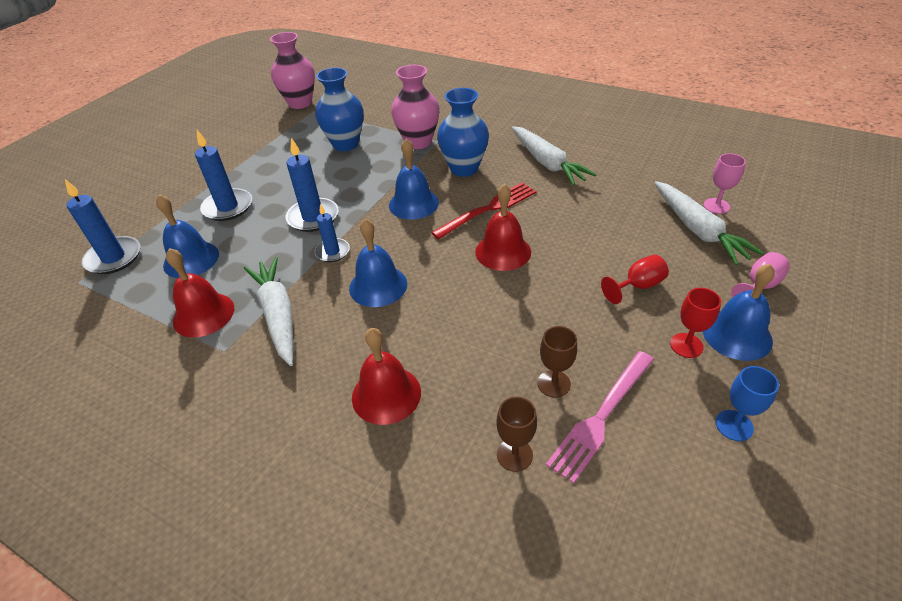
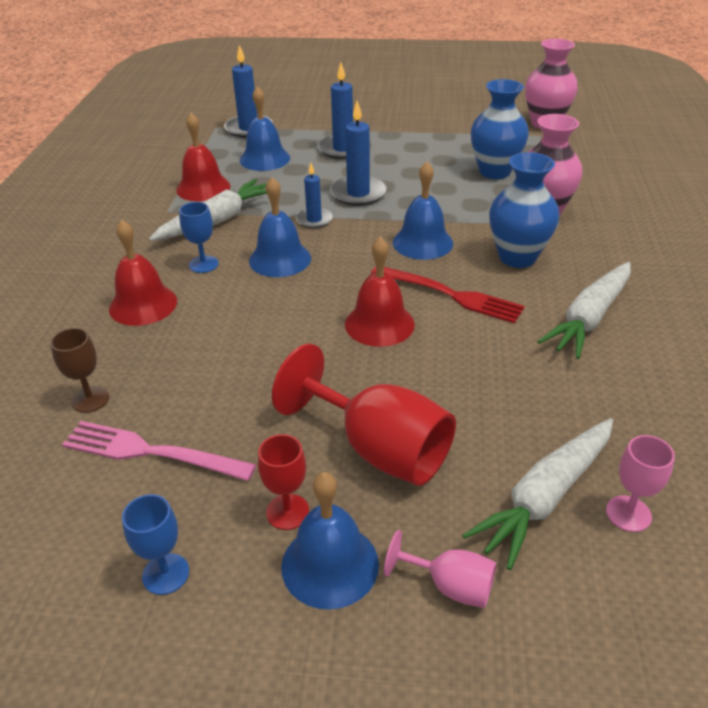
camera: 65 degrees right, 5 degrees down
brown goblet [538,326,577,398] -> none
red goblet [601,255,669,304] -> red goblet [272,344,456,486], size x1.98
none -> blue goblet [179,202,219,273]

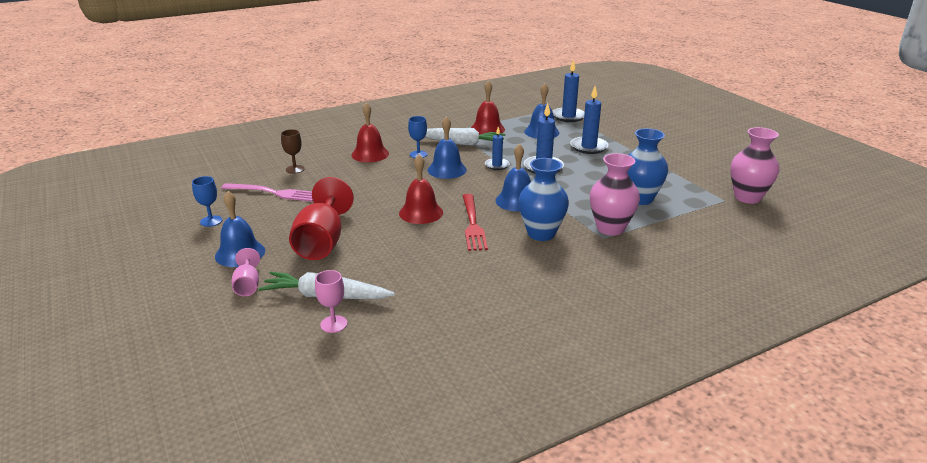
camera: 55 degrees right, 10 degrees down
pink fork [62,421,256,481] -> pink fork turned 120 degrees clockwise [221,183,313,202]
red goblet [258,434,309,530] -> none
white carrot [537,262,631,359] -> none

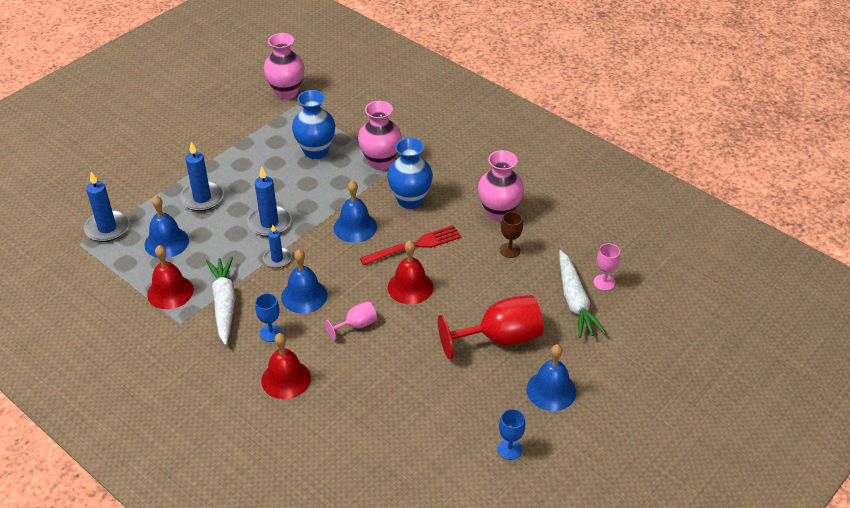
camera: 110 degrees left, 15 degrees up
pink fork [221,183,313,202] -> none
pink goblet [232,248,260,296] -> pink goblet moved to [325,301,377,341]
brown goblet [281,129,305,174] -> brown goblet moved to [500,211,523,258]
none -> pink vase [478,150,524,222]

